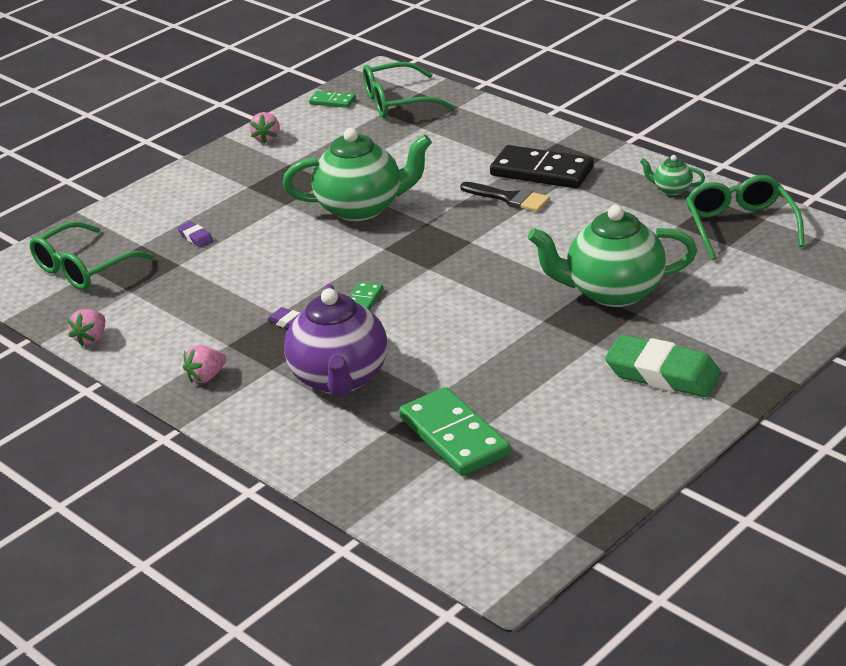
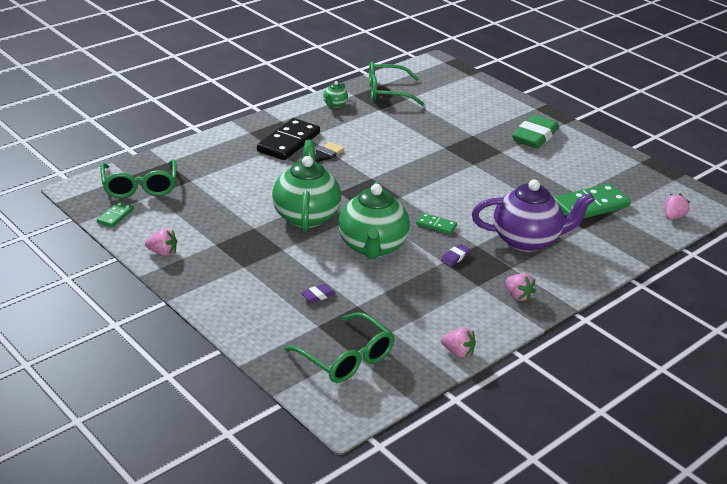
camera: 90 degrees left, 0 degrees up
green teapot [528,205,697,307] -> green teapot moved to [338,182,410,259]
none -> pink strawberry [664,194,690,220]

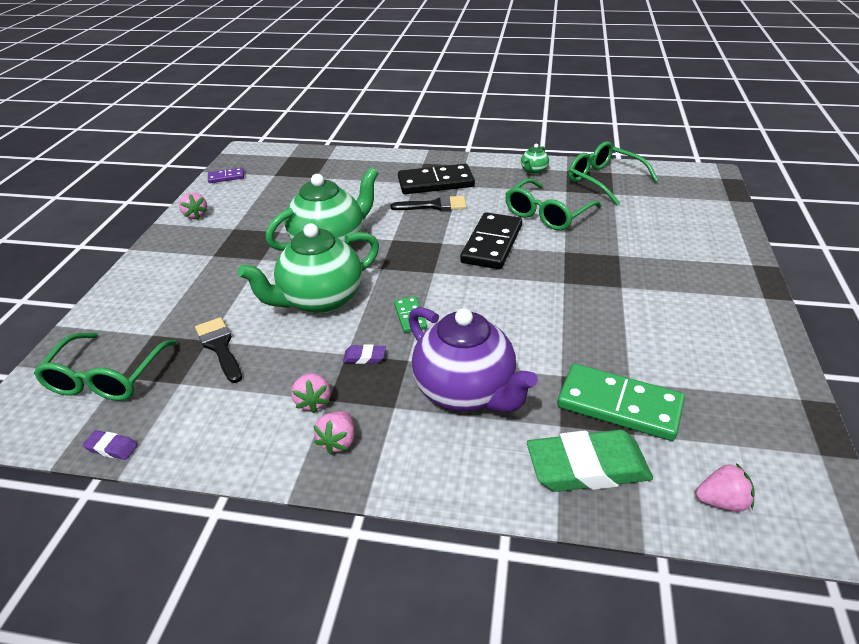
camera: 55 degrees right, 5 degrees up
green domino [97,201,134,227] -> purple domino [208,168,244,183]
green glasses [100,159,176,198] -> green glasses moved to [505,178,601,231]
purple eraser [301,284,336,303] -> purple eraser moved to [82,430,138,460]
green teapot [323,81,348,108] -> green teapot turned 45 degrees counterclockwise [521,144,549,174]
pink strawberry [441,327,476,358] -> pink strawberry moved to [291,373,331,413]
green eraser [512,115,559,149] -> green eraser moved to [527,430,653,492]
none -> black brush [195,317,242,383]
none -> black domino [460,212,522,269]

